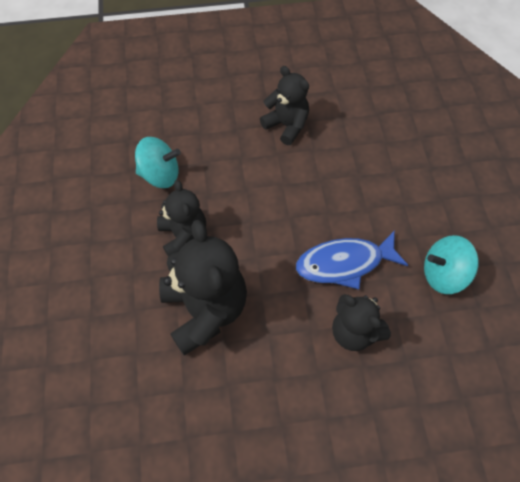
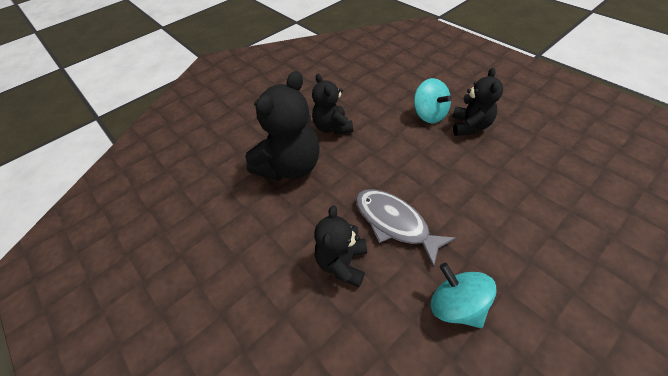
camera: 60 degrees right, 10 degrees down
turquoise spinning top [135,137,181,188] -> turquoise spinning top moved to [414,78,452,123]
black teddy bear [157,180,206,257] -> black teddy bear turned 120 degrees clockwise [312,74,353,135]
blue fish [296,231,408,289] -> grey fish [356,189,456,268]

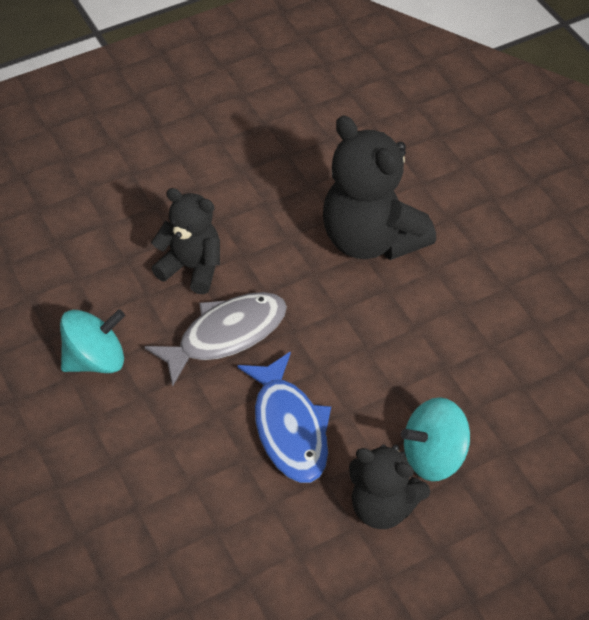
camera: 100 degrees right, 0 degrees up
black teddy bear [312,74,353,135] -> none
none -> blue fish [237,352,331,483]

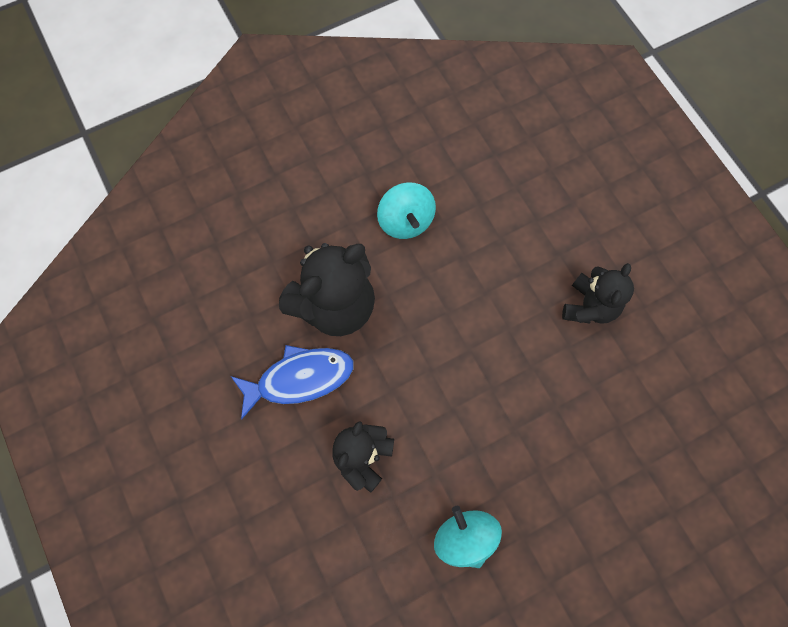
camera: 90 degrees left, 20 degrees up
grey fish [145,292,287,387] -> none
blue fish [237,352,331,483] -> blue fish moved to [231,345,354,420]
turquoise spinning top [401,397,470,481] -> turquoise spinning top moved to [377,182,436,239]

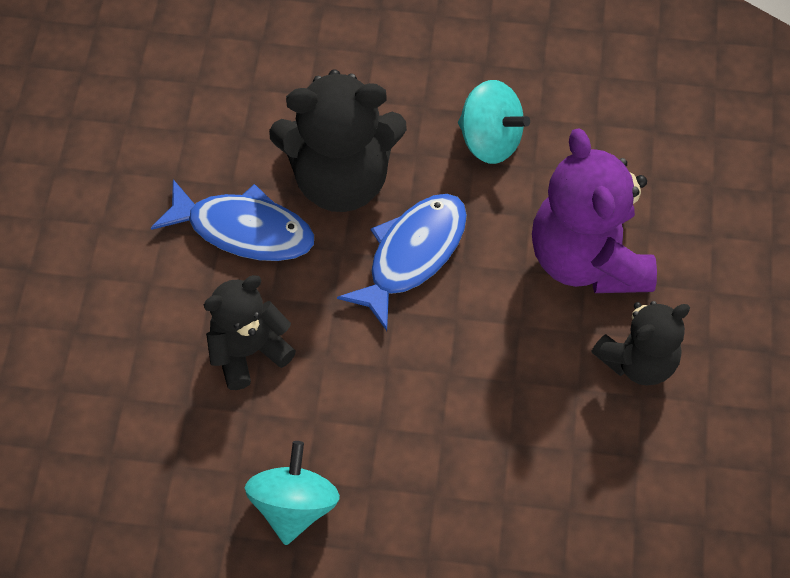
camera: 35 degrees right, 10 degrees down
turquoise spinning top [377,182,436,239] -> turquoise spinning top turned 75 degrees counterclockwise [458,80,530,164]
none -> blue fish [337,194,467,331]
none -> purple teddy bear [532,129,657,293]

